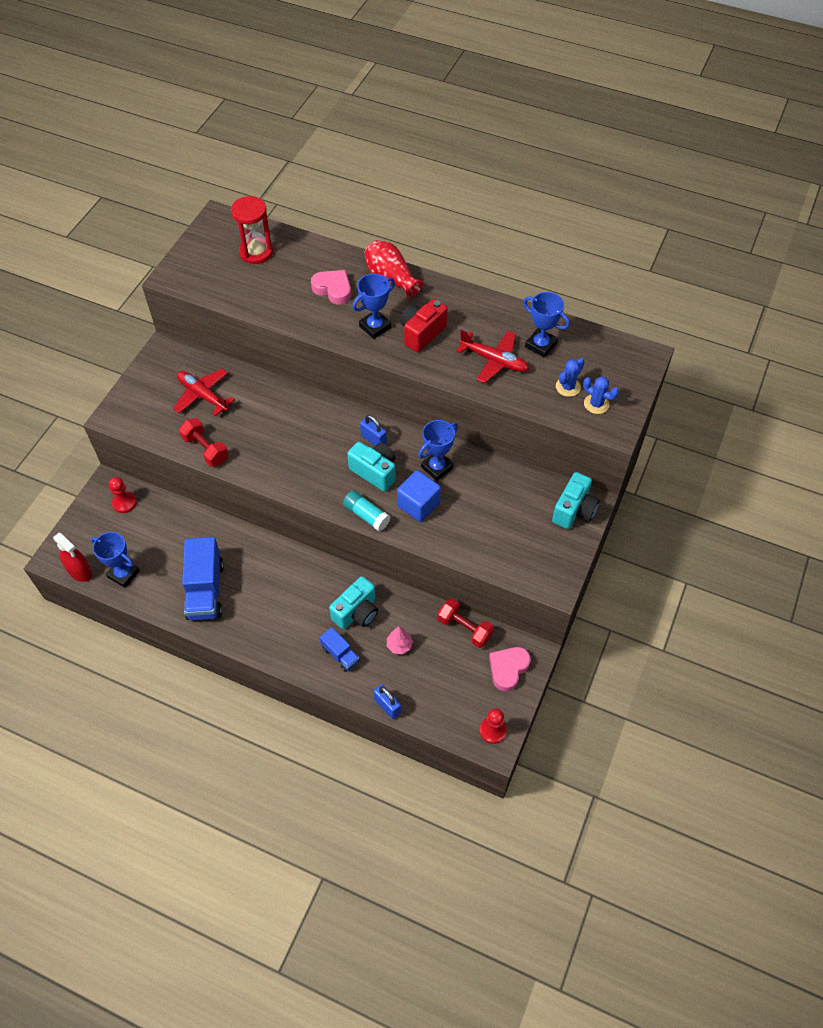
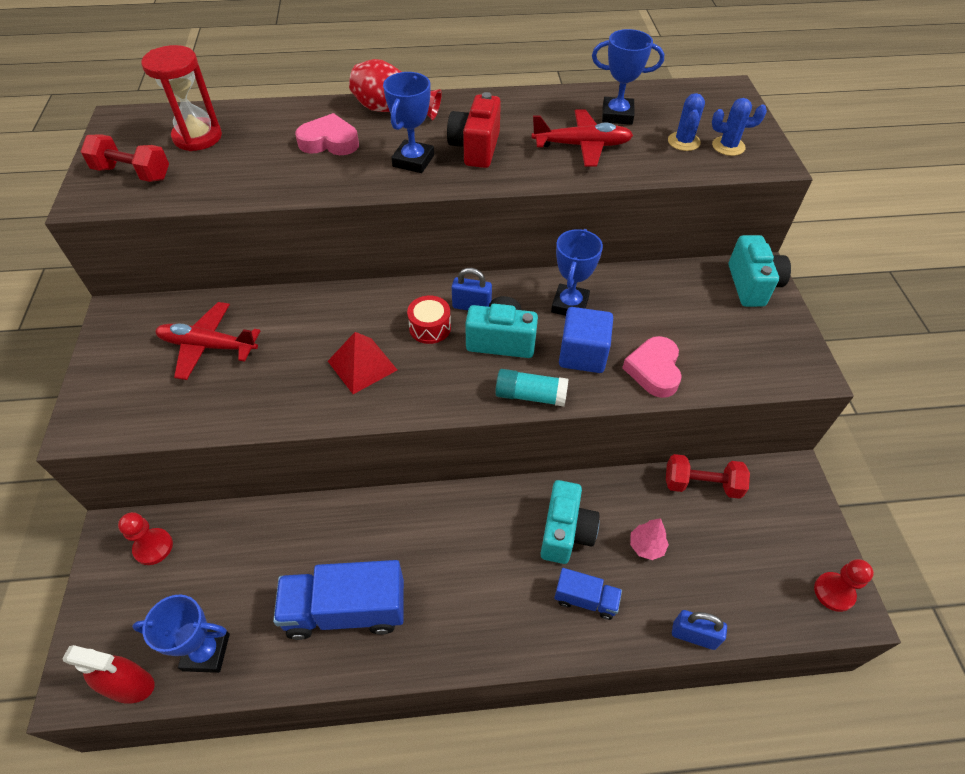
camera: 30 degrees left, 5 degrees down
red dumbbell [179,418,228,467] -> red dumbbell moved to [80,134,169,182]
blue truck [182,537,224,620] -> blue truck turned 120 degrees clockwise [273,560,404,640]
pink heart [489,647,531,691] -> pink heart moved to [622,336,682,398]
none -> red pyramid [328,332,397,394]
none -> red drum [407,295,451,344]

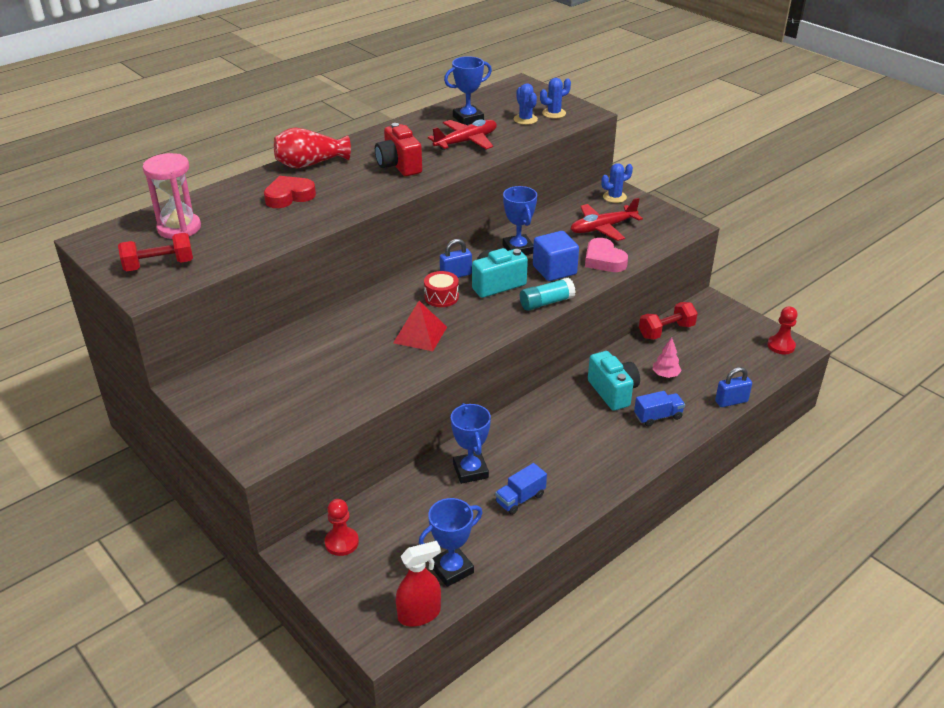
camera: 35 degrees left, 15 degrees down
red hourglass [141,45,222,151] -> pink hourglass [143,153,201,239]
red plane [155,302,260,380] -> red plane moved to [571,198,643,241]
blue truck [273,560,404,640] -> blue truck [495,463,547,515], size x0.53
pink heart [295,113,359,155] -> red heart [264,176,316,208]
blue trophy [383,72,434,173] -> blue trophy moved to [451,403,491,484]
turquoise camera [729,235,791,307] -> blue cactus [601,163,633,203]

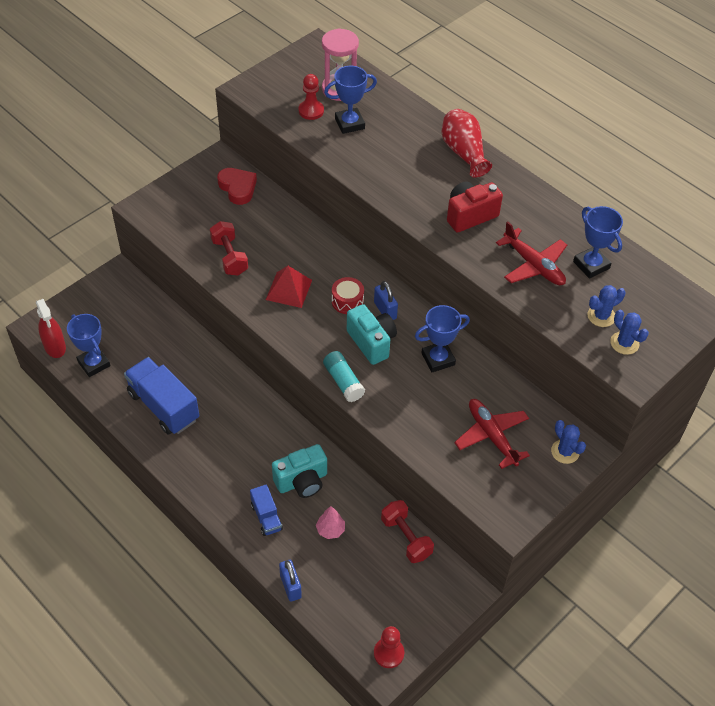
camera: 85 degrees right, 15 degrees up
red dumbbell [118,233,193,271] -> red dumbbell moved to [210,221,248,276]
red heart [264,176,316,208] -> red heart moved to [217,168,257,205]
red pawn [325,499,359,556] -> red pawn moved to [299,74,324,120]
blue trophy [451,403,491,484] -> blue trophy moved to [324,66,377,134]
blue truck [495,463,547,515] -> blue truck [124,357,199,435], size x1.90
blue cube [533,231,579,281] -> none
pink heart [585,238,628,272] -> none

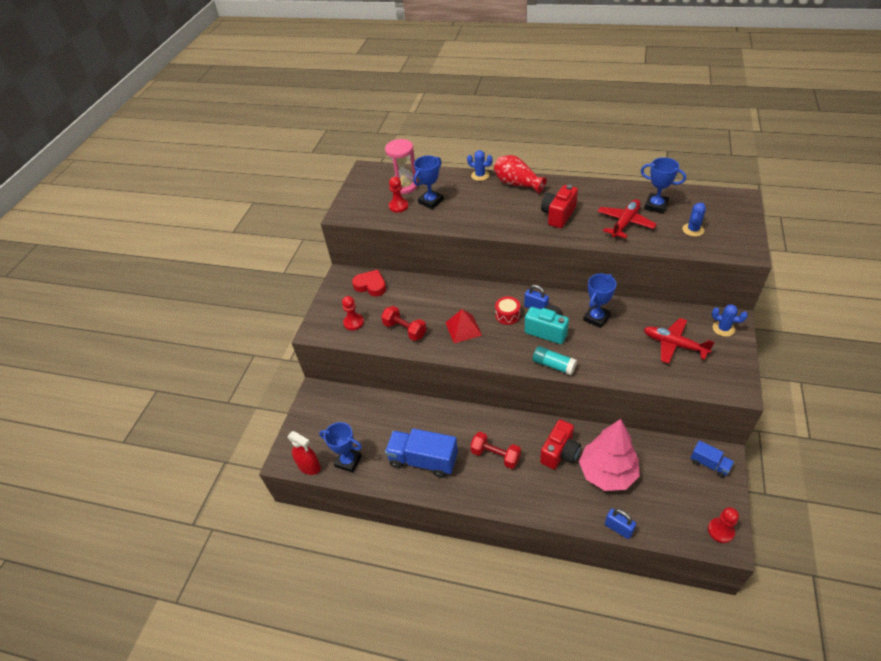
camera: 25 degrees left, 5 degrees down
blue truck [250,484,283,536] -> blue truck moved to [691,440,734,478]
turquoise camera [272,444,327,498] -> red camera [540,419,581,469]
pink tree [316,506,345,539] -> pink tree [579,419,640,491], size x2.46
red dumbbell [381,500,434,563] -> red dumbbell moved to [470,432,521,469]
red plane [496,221,567,285] -> red plane turned 75 degrees counterclockwise [597,199,657,238]
blue cactus [610,310,649,355] -> blue cactus moved to [467,150,493,181]
none -> red pawn [342,296,364,330]

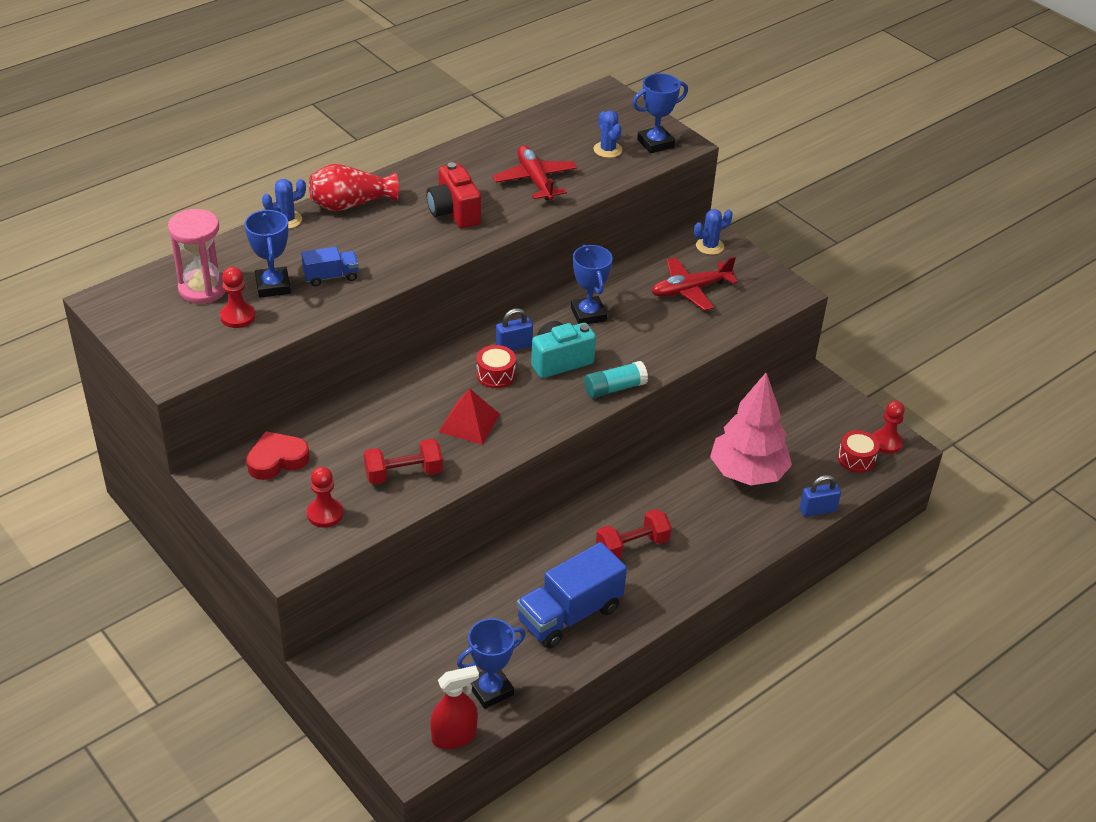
camera: 60 degrees left, 5 degrees down
red camera [540,419,581,469] -> none
blue trophy [641,157,686,214] -> blue trophy moved to [632,73,688,154]
blue truck [691,440,734,478] -> blue truck moved to [301,247,359,286]
none -> red drum [838,430,880,473]

